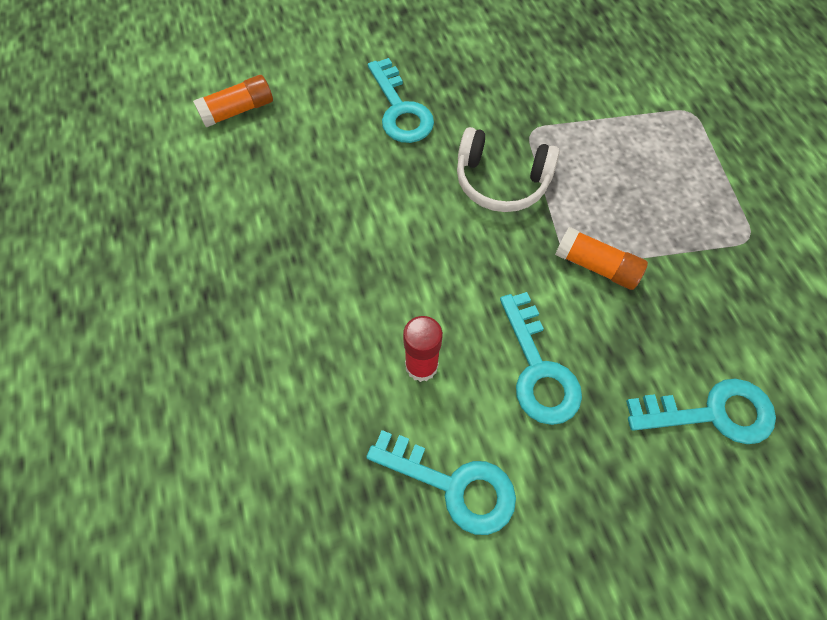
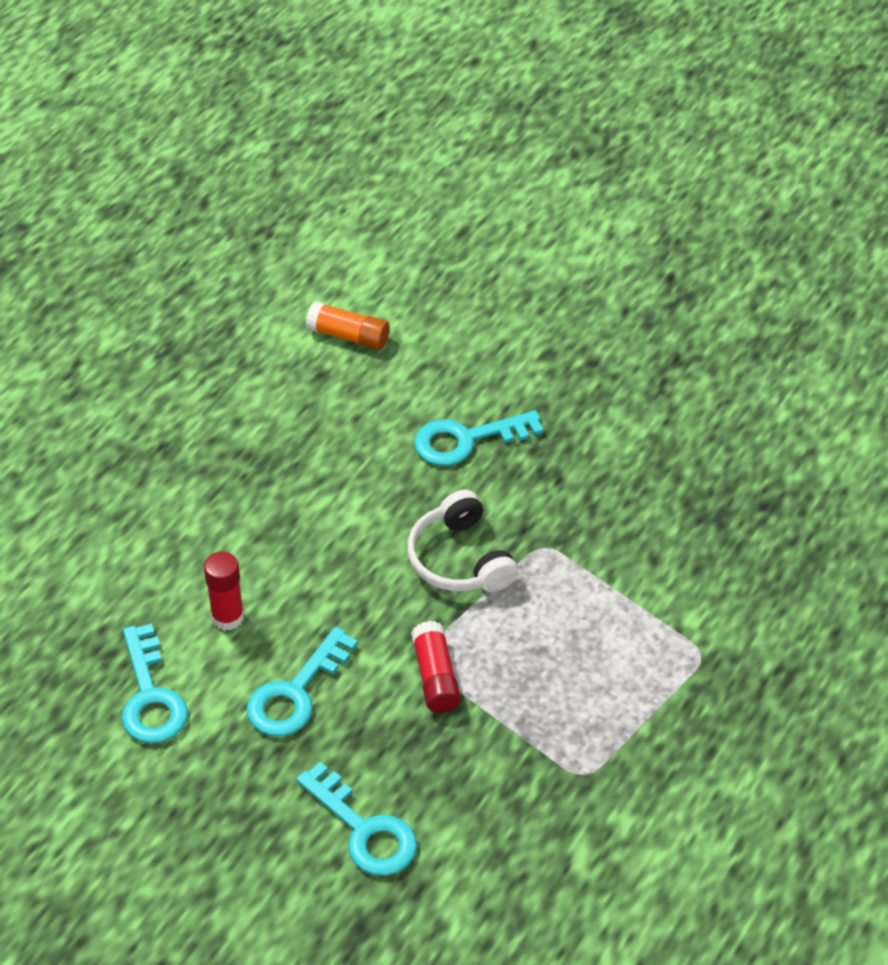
camera: 50 degrees right, 15 degrees down
turquoise key [368,58,434,143] -> turquoise key turned 45 degrees clockwise [414,410,543,466]
orange glue stick [555,227,648,290] -> red glue stick [411,621,461,713]

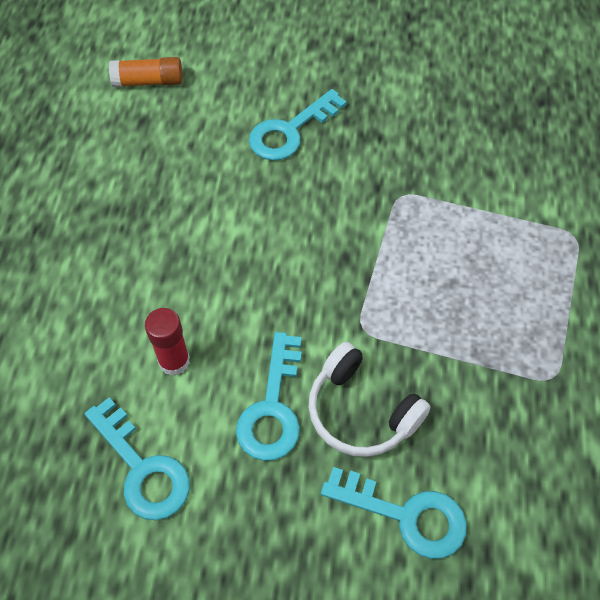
camera: 25 degrees left, 10 degrees up
white headphones [407,490,518,592] -> white headphones moved to [308,342,431,457]
red glue stick [411,621,461,713] -> none

